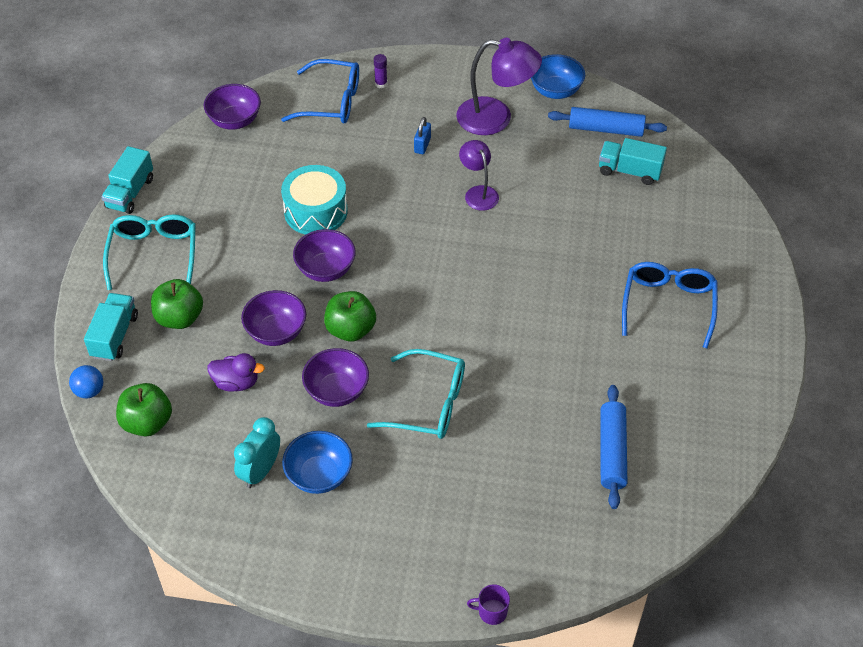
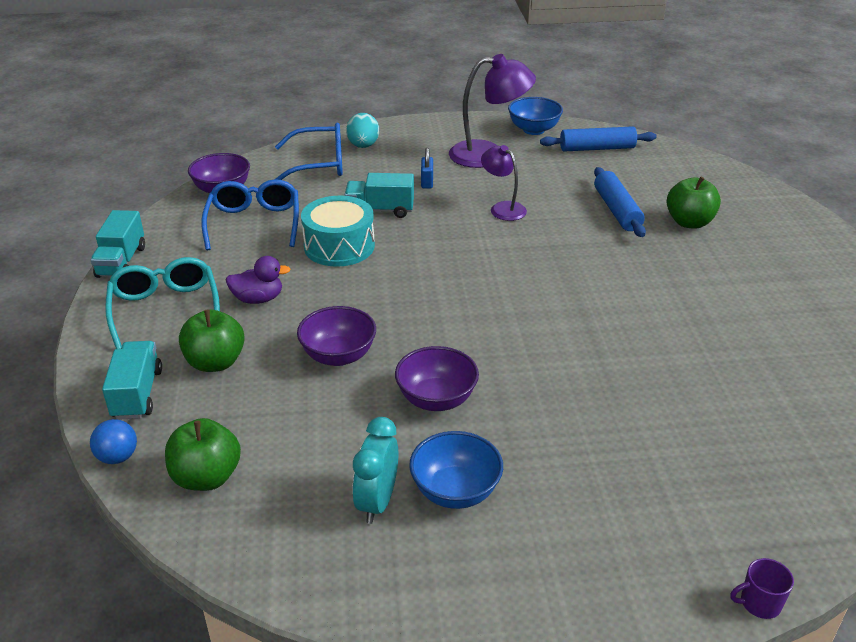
camera: 15 degrees left, 15 degrees down
purple duck [207,353,265,392] -> purple duck moved to [226,256,291,304]
purple bowl [293,229,356,282] -> none
green apple [324,291,376,342] -> green apple moved to [667,177,721,228]
turquoise glasses [367,349,465,439] -> none
purple glue stick [374,54,387,88] -> turquoise egg [346,113,379,148]
turquoise truck [599,138,667,185] -> turquoise truck moved to [344,173,414,218]
blue rolling pin [600,385,628,509] -> blue rolling pin moved to [594,167,646,237]
blue glasses [622,262,718,348] -> blue glasses moved to [201,179,299,250]

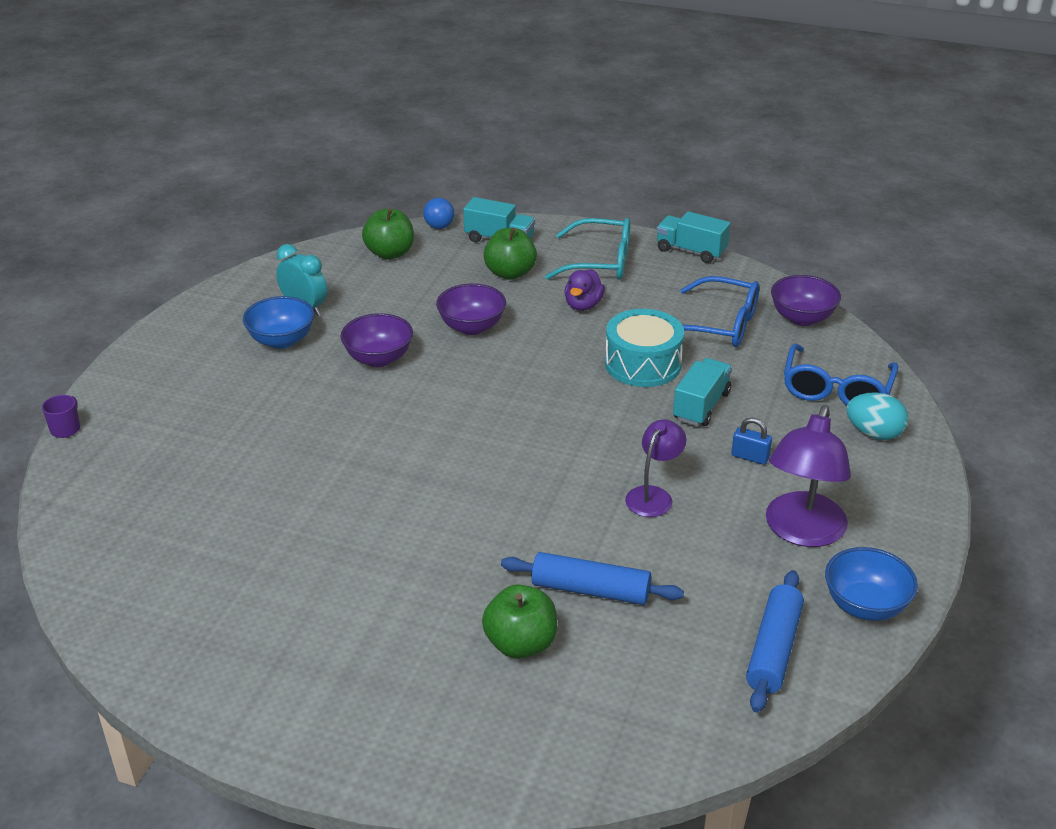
camera: 115 degrees right, 0 degrees up
purple lamp [481,145,527,221] -> purple lamp turned 45 degrees counterclockwise [625,419,686,517]

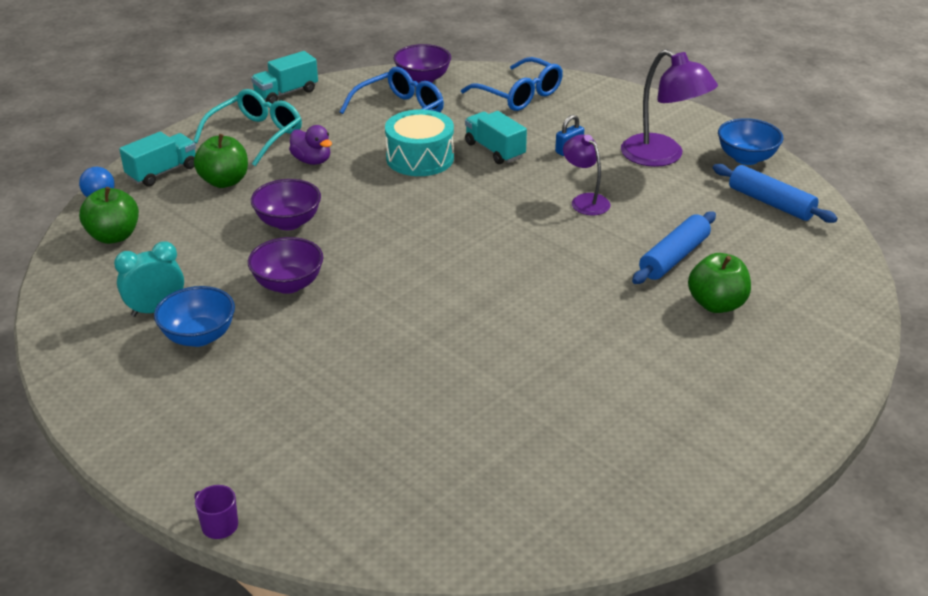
camera: 65 degrees left, 0 degrees up
turquoise egg [846,392,908,440] -> none

